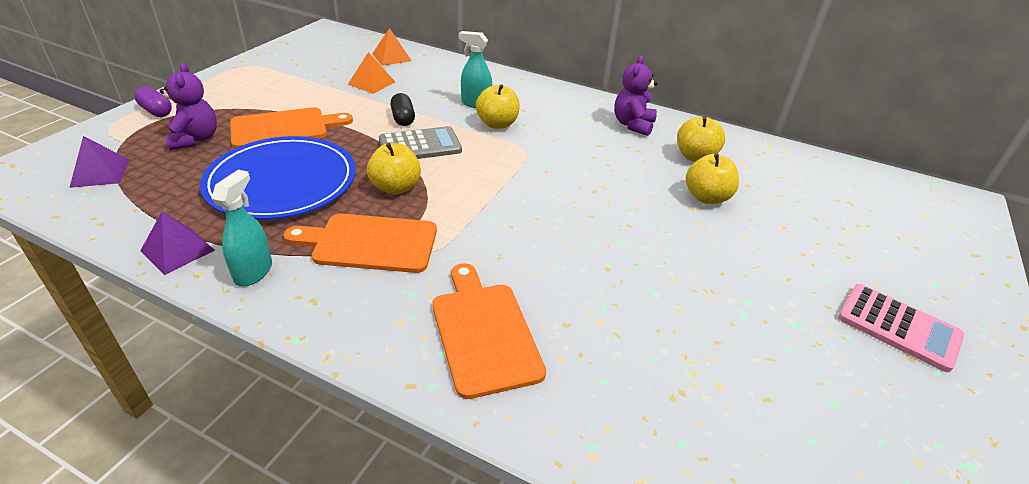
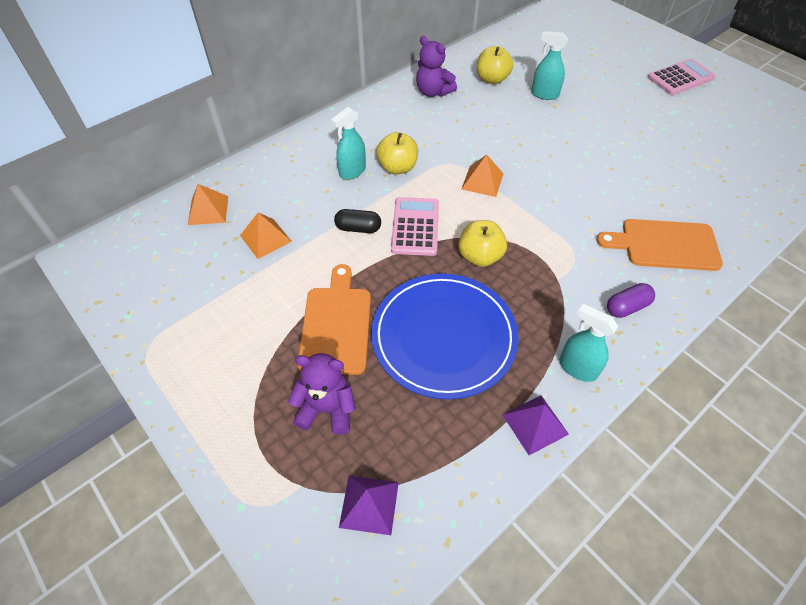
camera: 65 degrees left, 15 degrees up
purple capsule [134,86,172,117] -> purple capsule moved to [607,283,655,318]
orange cutting board [284,214,437,273] -> none
grey calculator [379,126,462,159] -> pink calculator [391,197,439,256]
yellow apple [686,154,739,204] -> turquoise spray bottle [531,31,568,100]
none -> orange pyramid [461,155,503,197]

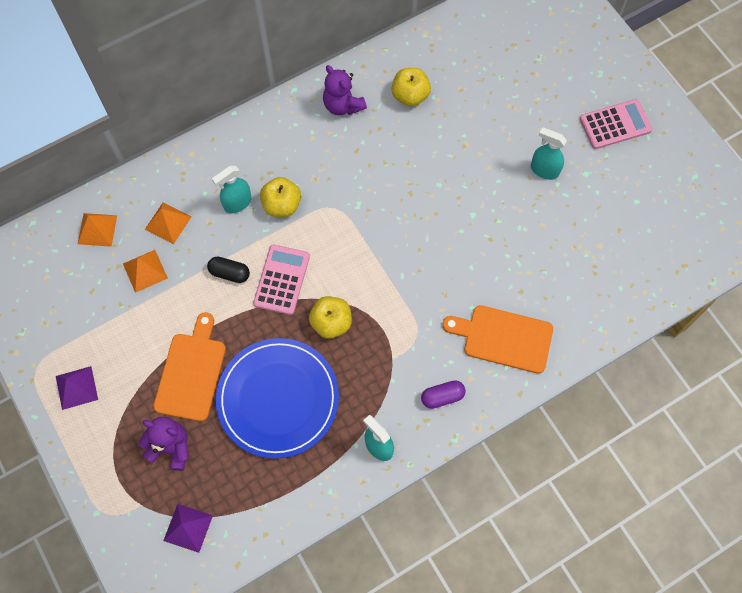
camera: 10 degrees right, 15 degrees up
orange pyramid [461,155,503,197] -> orange pyramid moved to [145,203,191,244]
purple pyramid [502,395,569,455] -> purple pyramid moved to [56,366,98,410]
turquoise spray bottle [531,31,568,100] -> turquoise spray bottle moved to [531,127,567,180]

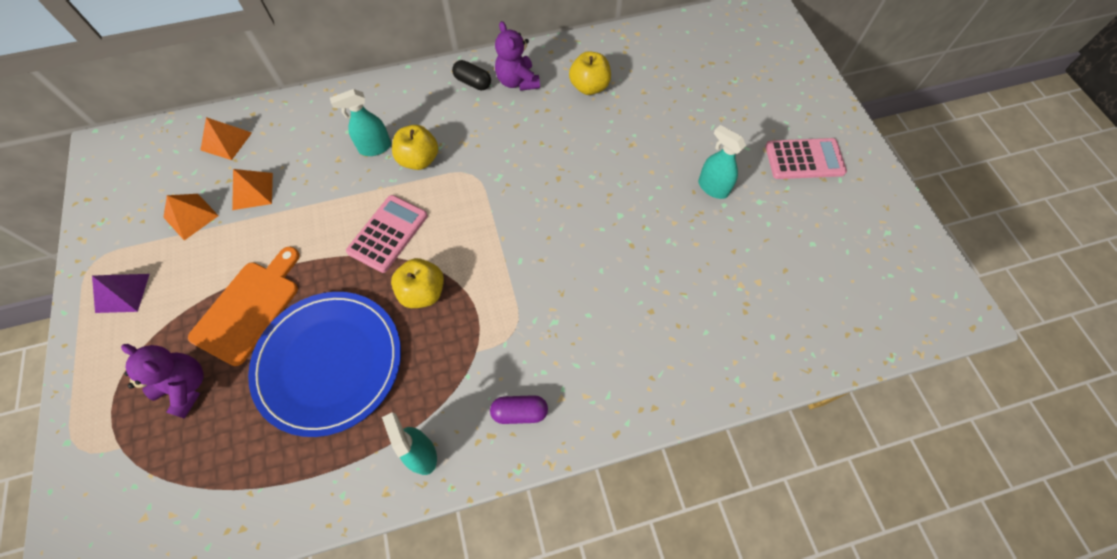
camera: 15 degrees right, 5 degrees down
orange pyramid [145,203,191,244] -> orange pyramid moved to [163,194,219,240]
purple pyramid [163,504,213,553] -> none
black capsule [207,257,250,283] -> black capsule moved to [452,60,491,90]
orange cutting board [442,305,553,374] -> none

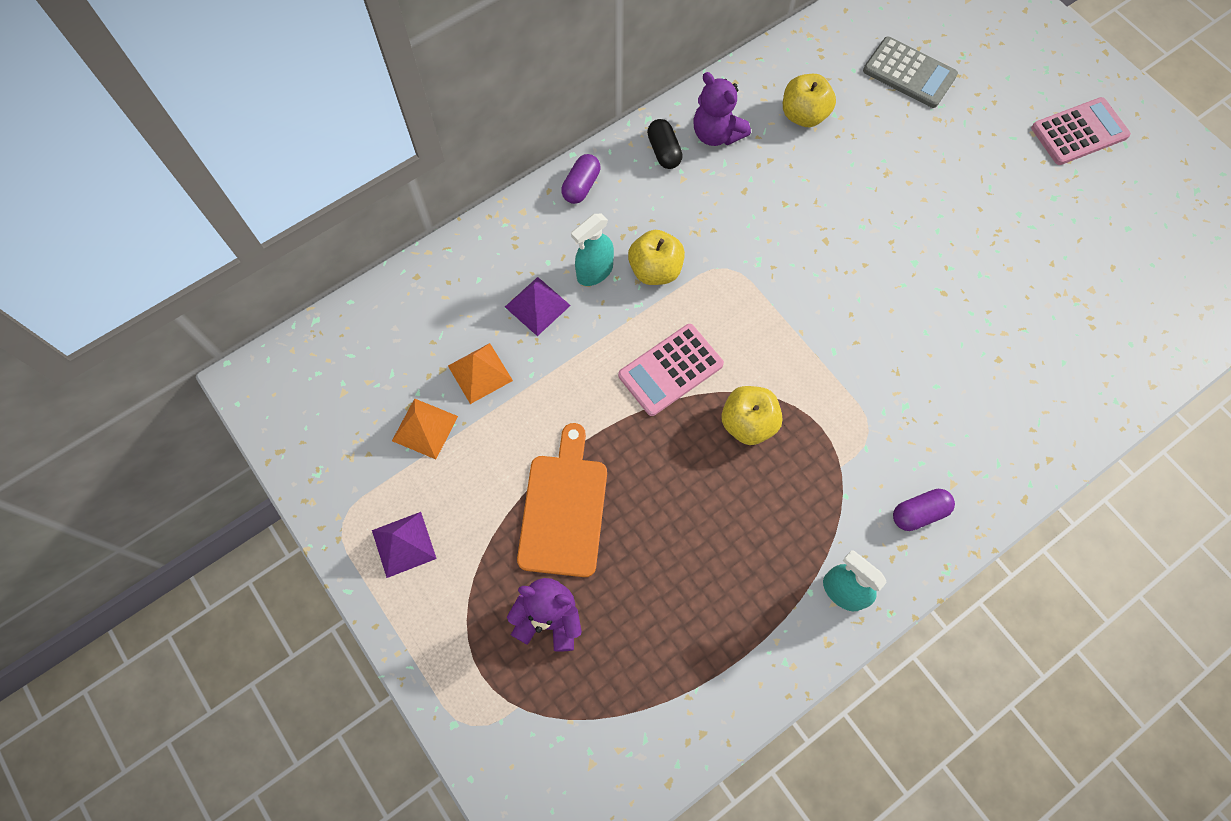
camera: 20 degrees left, 5 degrees up
orange pyramid [200,117,252,160] -> none
blue plate [248,292,401,437] -> none
pink calculator [346,195,428,273] -> pink calculator turned 135 degrees counterclockwise [618,324,724,416]
black capsule [452,60,491,90] -> black capsule turned 60 degrees clockwise [647,119,683,169]
turquoise spray bottle [698,125,746,199] -> none
none -> purple pyramid [505,277,571,336]
none -> purple capsule [561,154,600,204]
none -> grey calculator [863,36,958,108]

